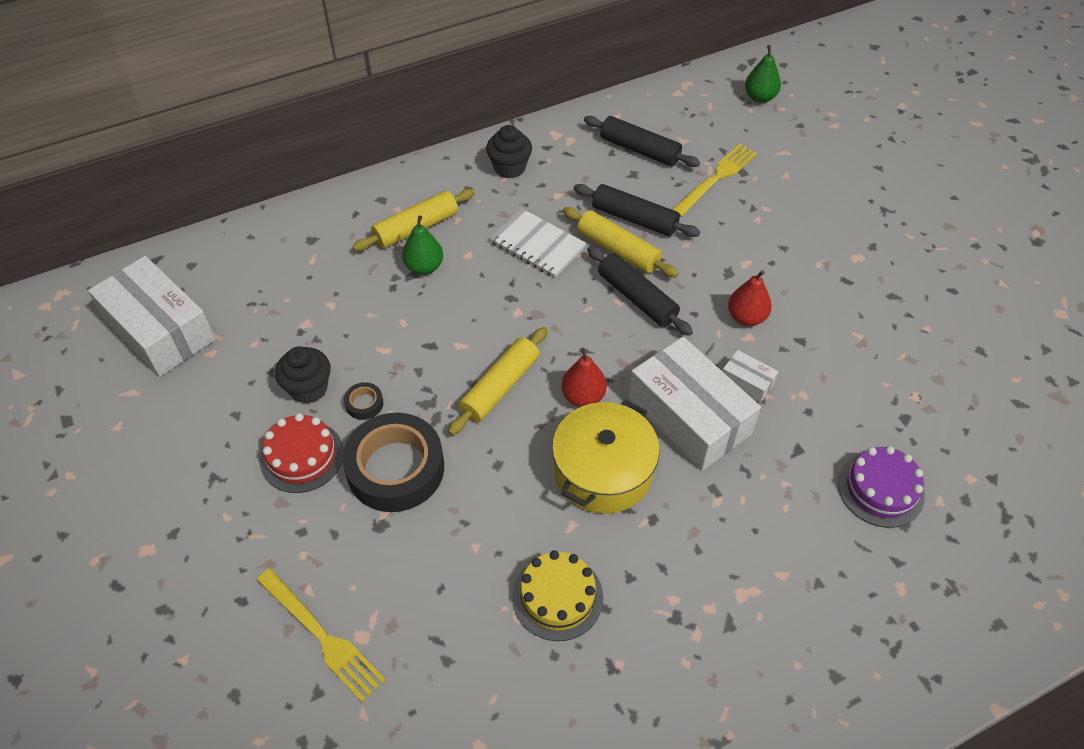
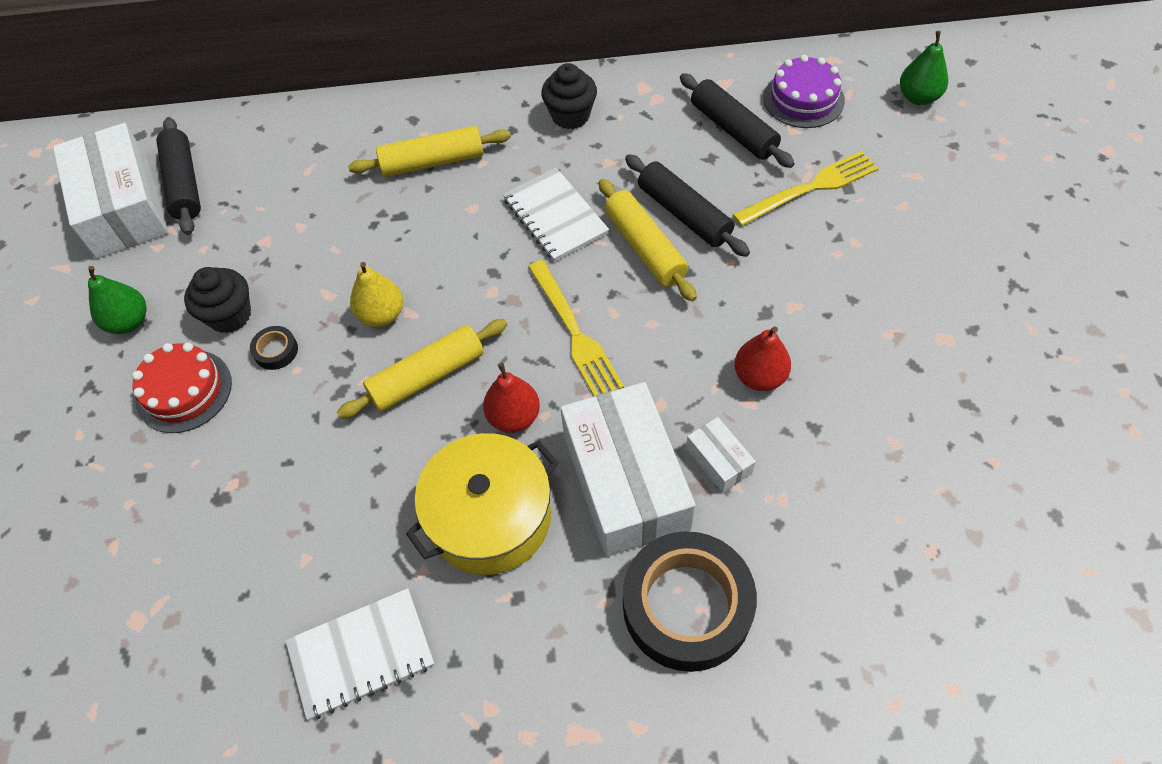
camera: 25 degrees right, 5 degrees up
yellow fork [257,568,385,702] -> yellow fork moved to [528,260,624,396]
black tape [342,413,444,512] -> black tape moved to [623,531,757,672]
green pear [402,215,443,275] -> green pear moved to [88,266,147,334]
yellow cake [512,550,603,641] -> white notebook [285,588,435,720]
black rolling pin [587,246,693,336] -> black rolling pin moved to [156,117,201,235]
purple cake [838,446,925,528] -> purple cake moved to [763,55,845,128]
none -> yellow pear [350,262,403,327]

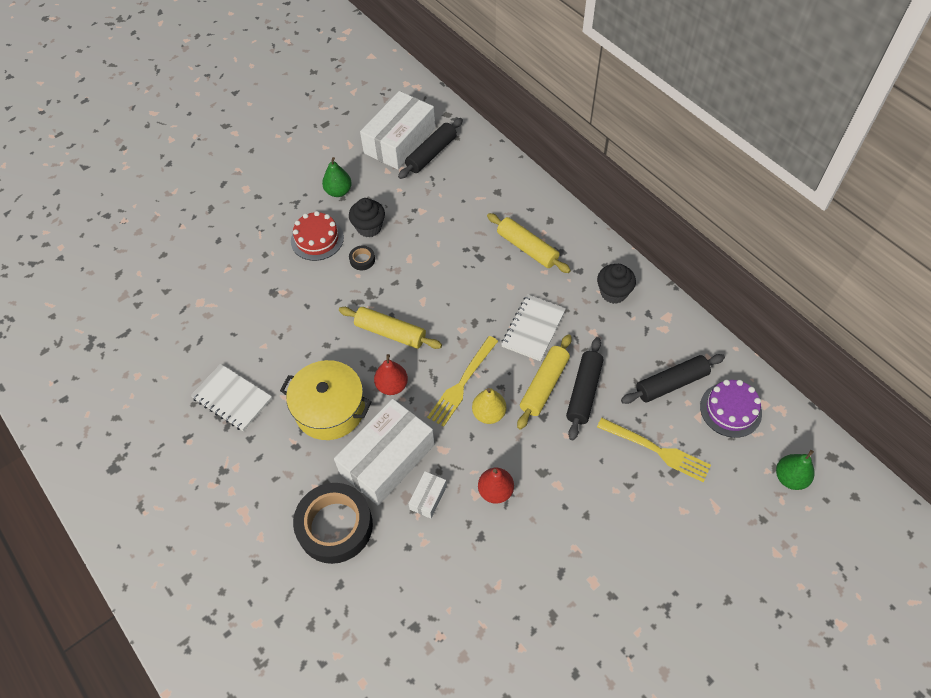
camera: 55 degrees right, 0 degrees up
yellow pear [350,262,403,327] -> yellow pear moved to [472,388,506,424]
black rolling pin [680,73,795,168] -> black rolling pin turned 45 degrees clockwise [621,354,725,404]

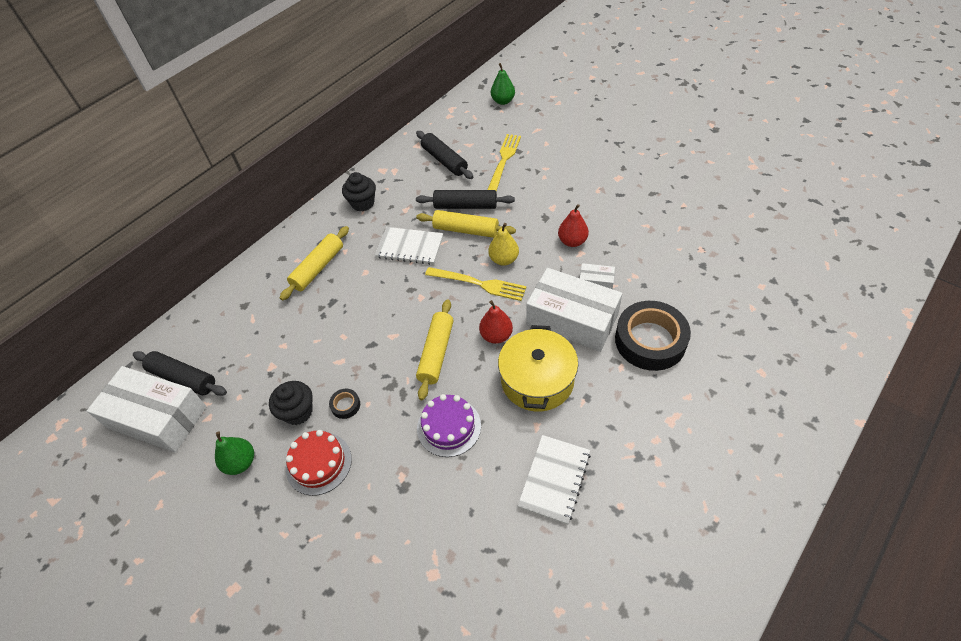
camera: 100 degrees left, 5 degrees down
purple cake [700,380,762,438] -> purple cake moved to [417,394,481,457]

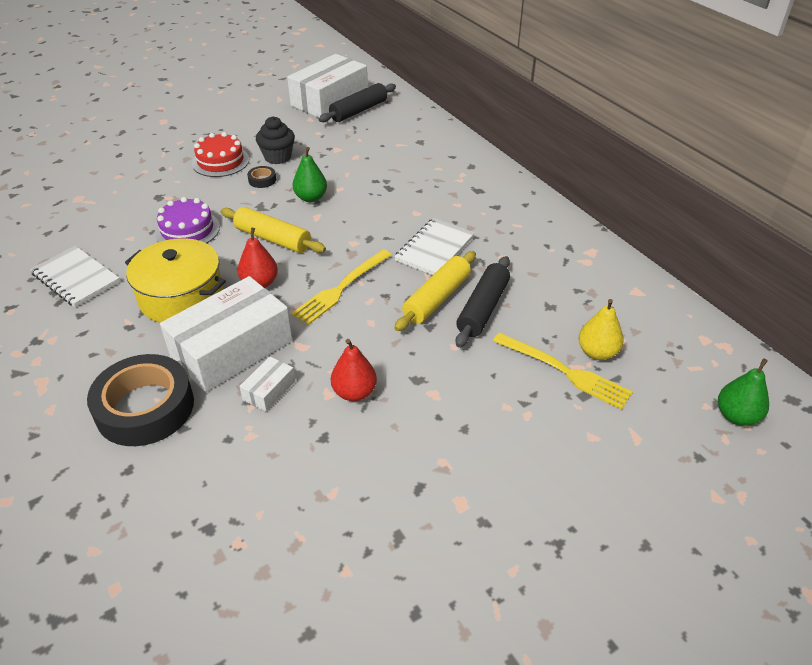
camera: 105 degrees right, 10 degrees down
green pear [215,432,254,475] -> green pear moved to [293,147,327,202]
yellow rolling pin [280,226,349,301] -> none
black cupcake [342,172,376,211] -> none
black rolling pin [416,131,473,179] -> none
yellow pear [488,223,519,266] -> yellow pear moved to [578,299,624,360]

